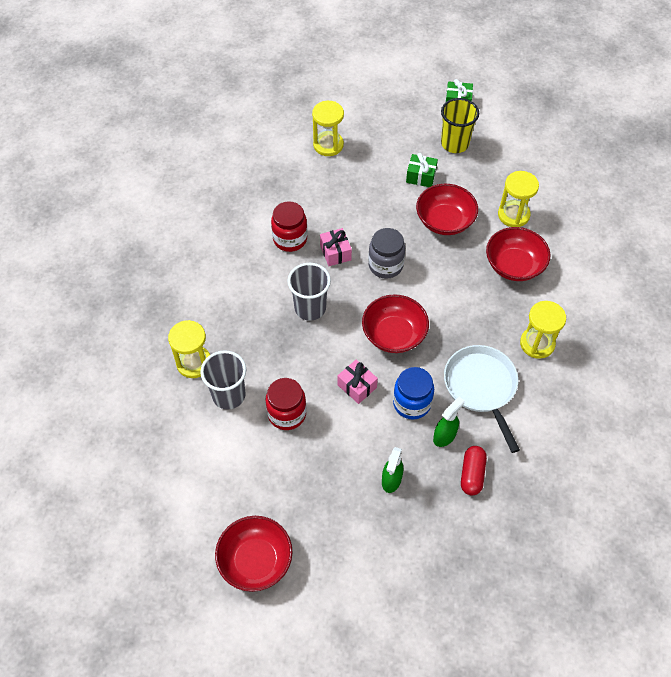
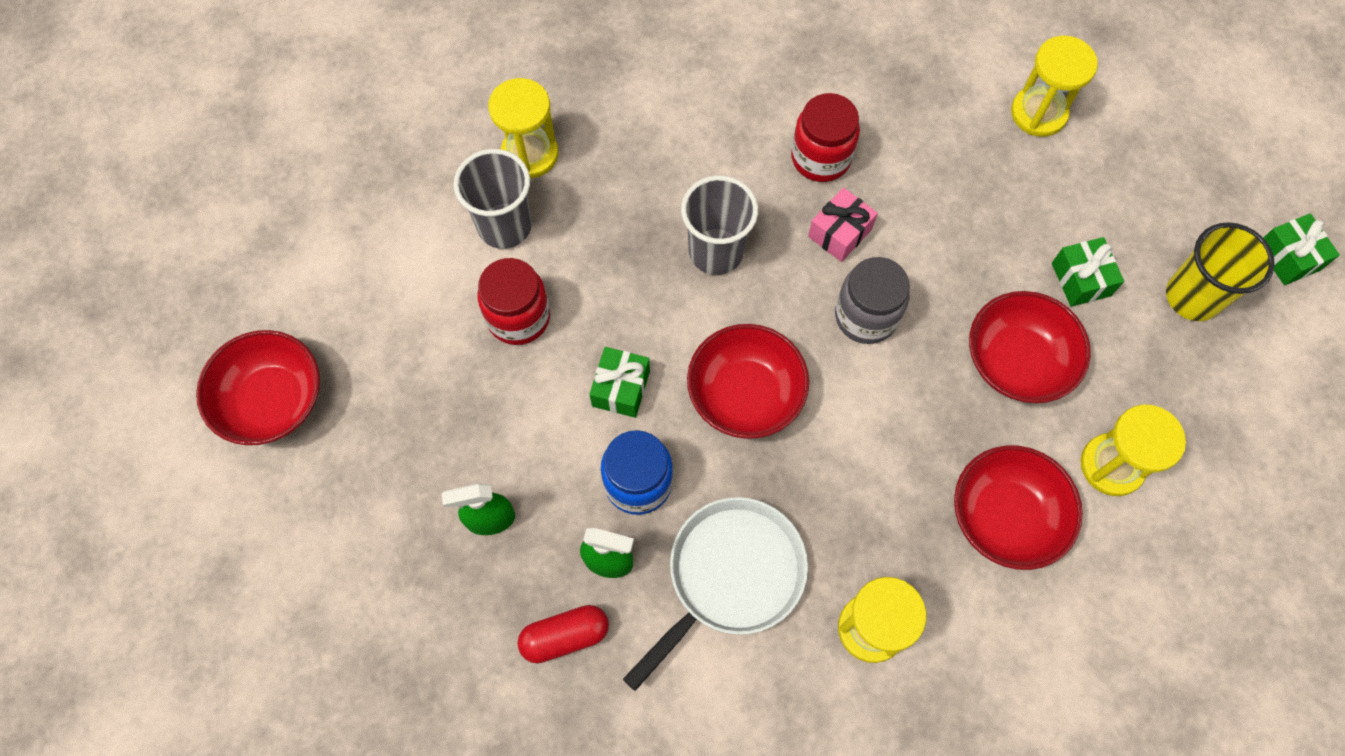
camera: 60 degrees right, 10 degrees up
pink gift [337,360,378,404] -> green gift [589,347,650,418]

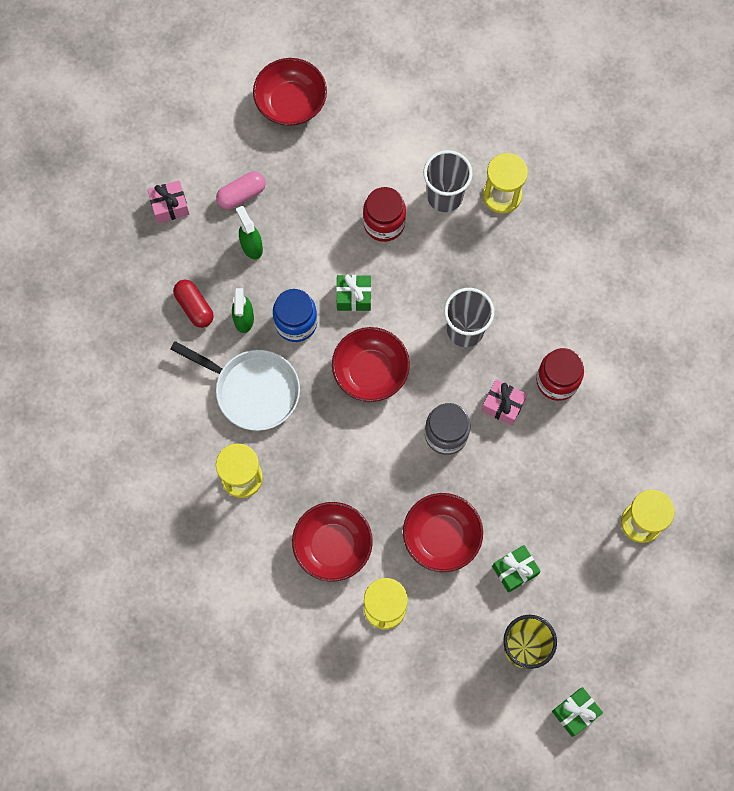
camera: 75 degrees right, 5 degrees up
none -> pink gift [147,181,189,223]
none -> pink capsule [216,171,266,209]

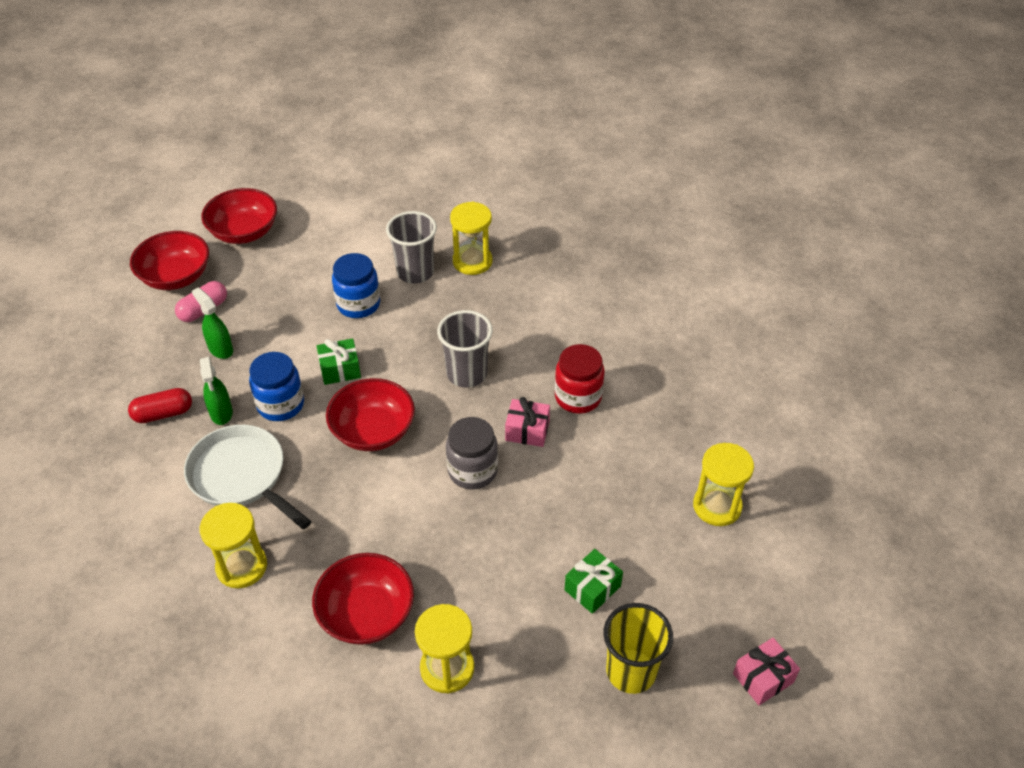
camera: 15 degrees left, 25 degrees down
pink gift [147,181,189,223] -> pink gift moved to [733,638,800,705]
white pan [170,341,300,431] -> white pan turned 150 degrees counterclockwise [184,425,312,529]
red capsule [173,279,214,328] -> red capsule turned 60 degrees counterclockwise [128,388,192,423]
red jar [363,187,406,242] -> blue jar [332,253,380,318]
red bowl [403,493,483,572] -> red bowl moved to [130,231,209,290]
green gift [552,687,603,737] -> none

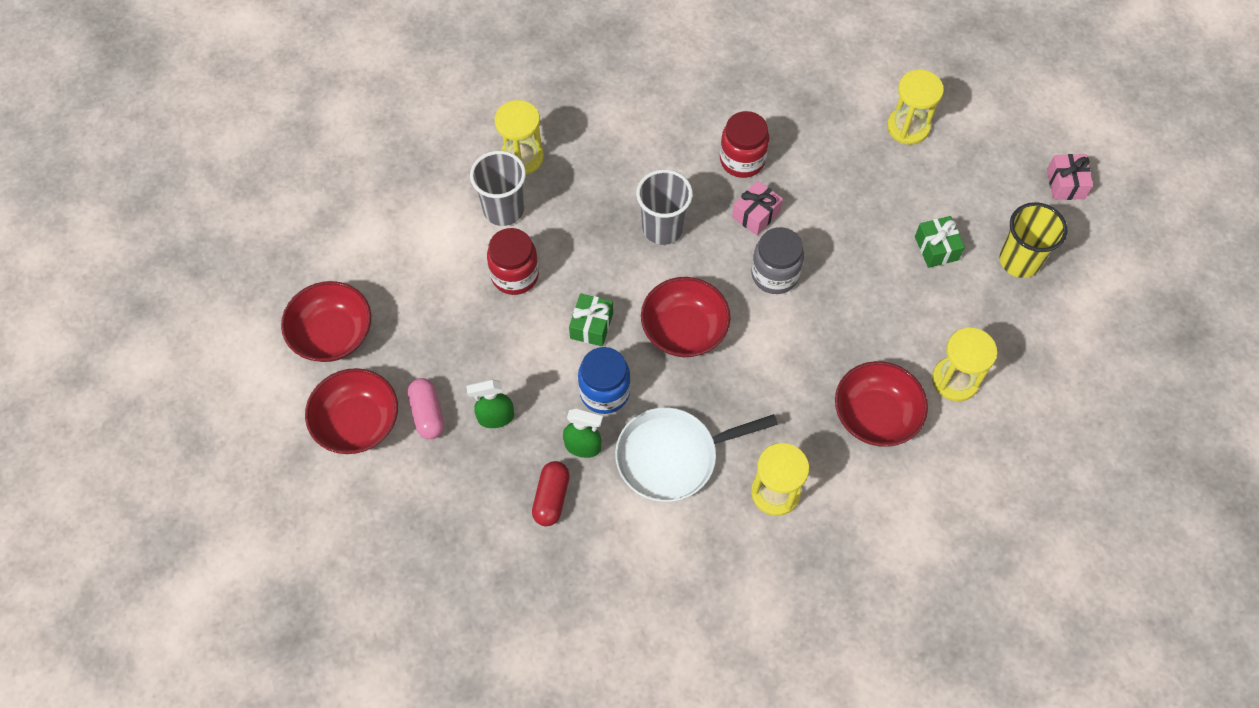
camera: 60 degrees left, 15 degrees up
blue jar [332,253,380,318] -> red jar [487,228,539,295]

